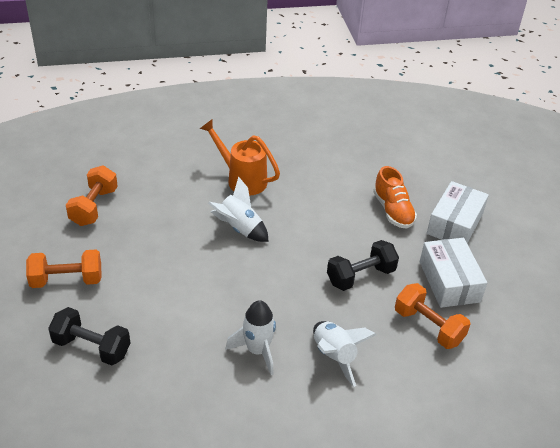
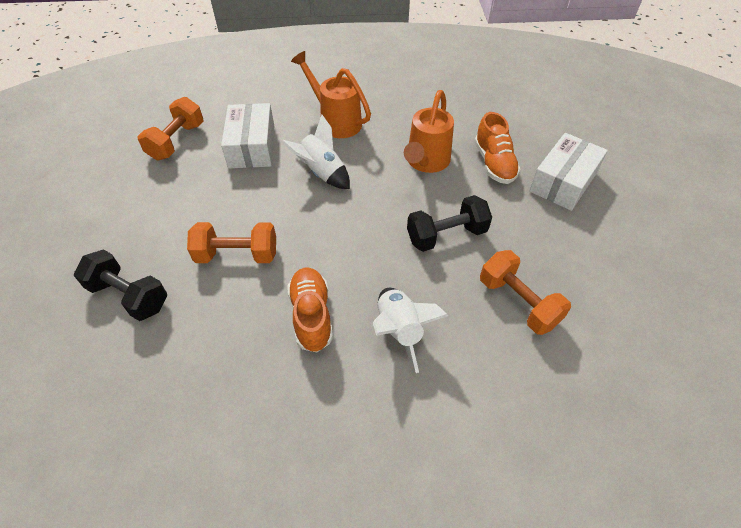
camera: 10 degrees right, 10 degrees up
orange dumbbell [26,249,102,288] -> orange dumbbell moved to [187,222,276,263]
white rocket [225,300,276,375] -> orange shoe [287,268,333,352]
white box [420,238,487,308] -> white box moved to [221,103,274,169]
none -> orange watering can [404,90,454,173]

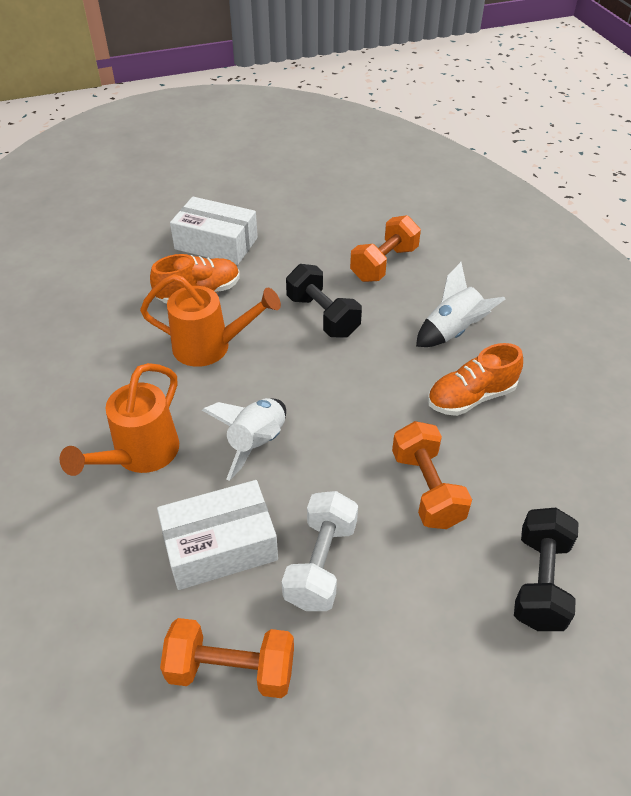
camera: 105 degrees left, 5 degrees down
none -> white dumbbell [282,491,358,611]

